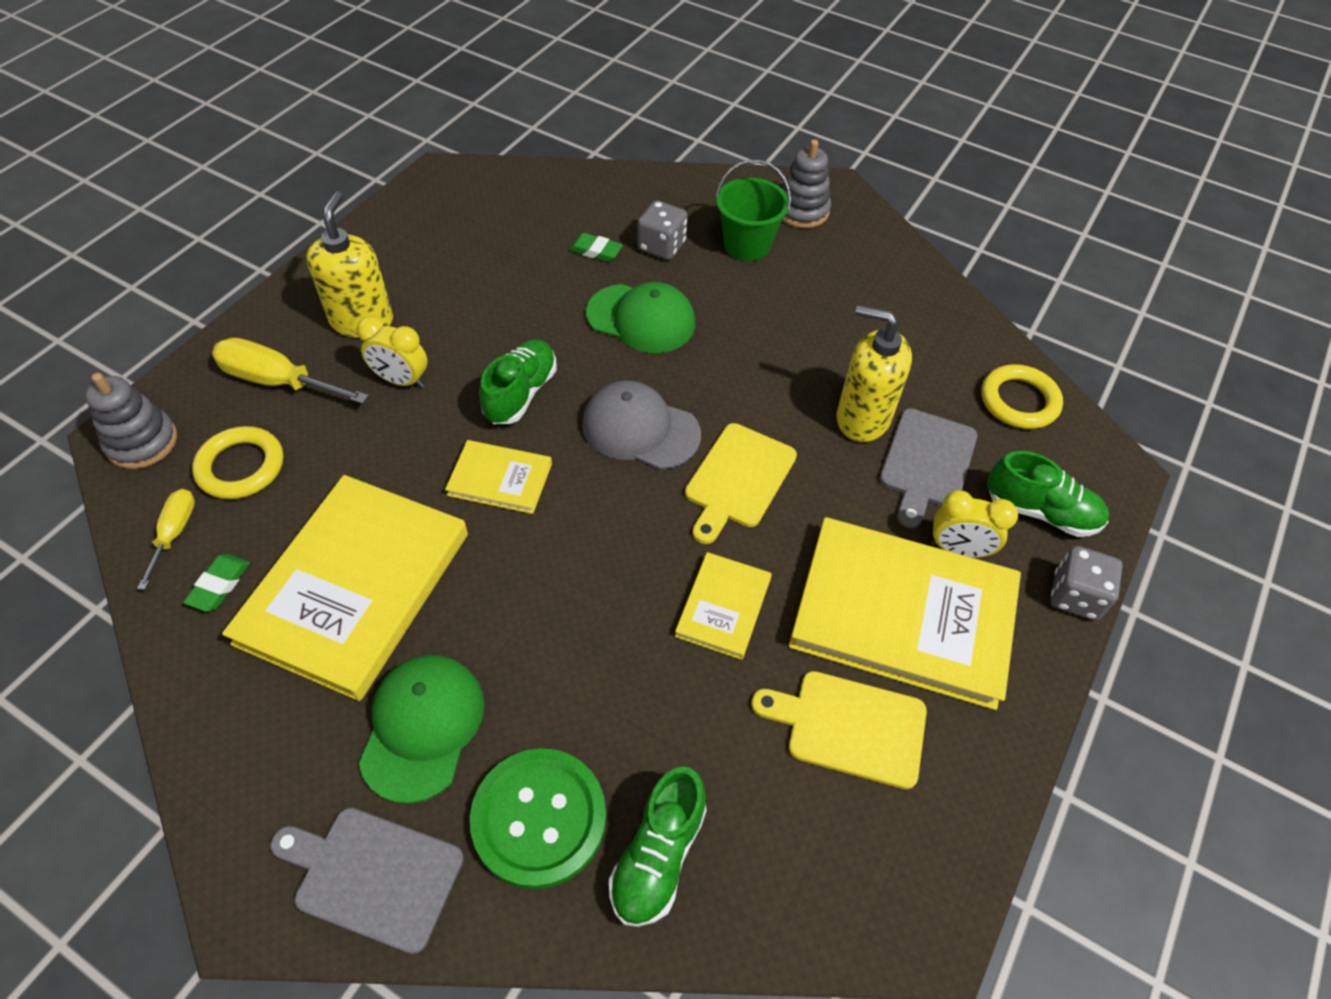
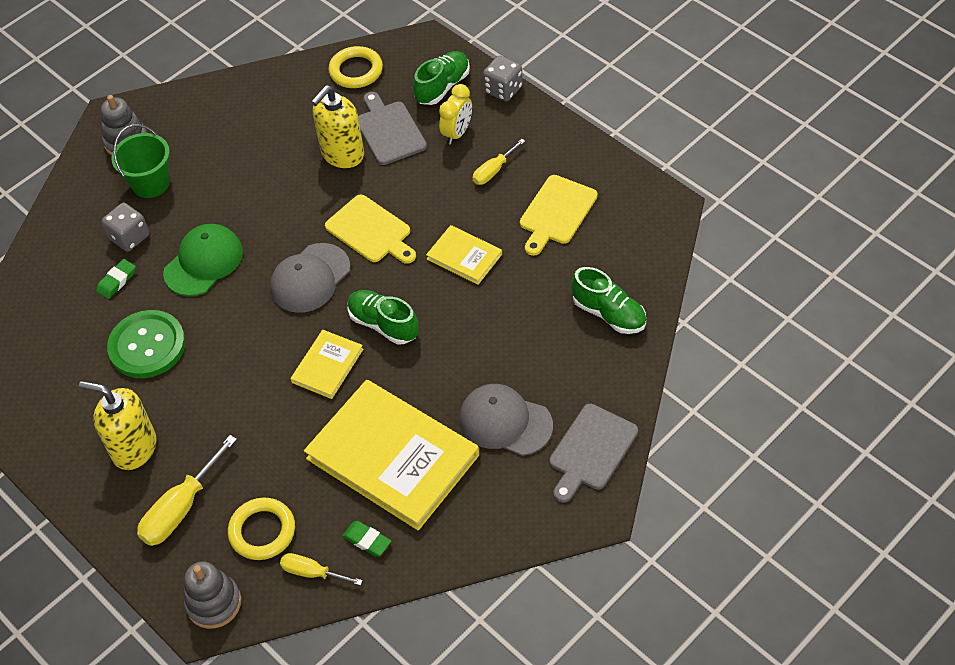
camera: 70 degrees left, 0 degrees up
yellow clock [357,316,427,388] -> none
green cap [359,655,484,804] -> grey cap [459,384,553,456]
green button [470,748,606,889] -> green button moved to [107,310,186,378]
green shoe [479,339,557,424] -> green shoe moved to [348,290,419,345]
yellow book [789,517,1021,710] -> yellow screwdriver [473,139,525,185]
grey cutting board [880,408,978,528] -> grey cutting board turned 150 degrees counterclockwise [358,92,427,165]

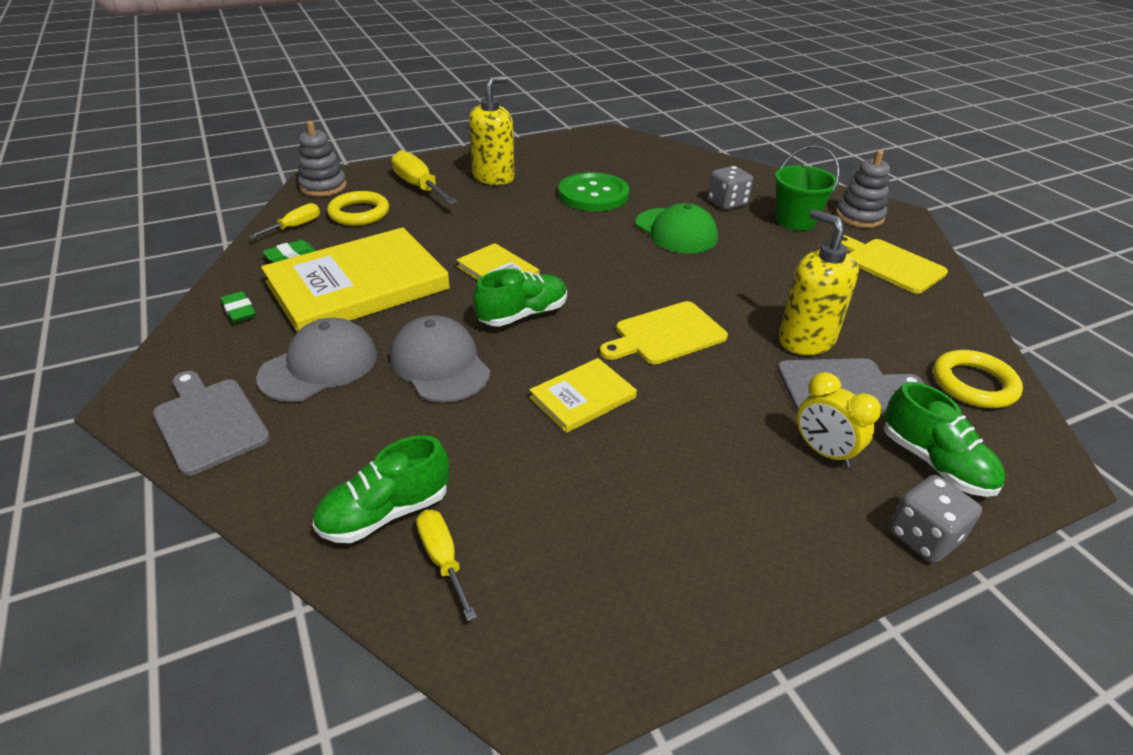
camera: 105 degrees right, 15 degrees down
green eraser [96,259,136,299] -> green eraser moved to [221,291,256,323]
grey cap [270,243,350,313] -> grey cap moved to [390,315,491,403]
yellow screwdriver [473,139,525,185] -> yellow screwdriver moved to [416,509,477,621]
yellow cutting board [520,175,598,256] -> yellow cutting board moved to [841,235,948,293]

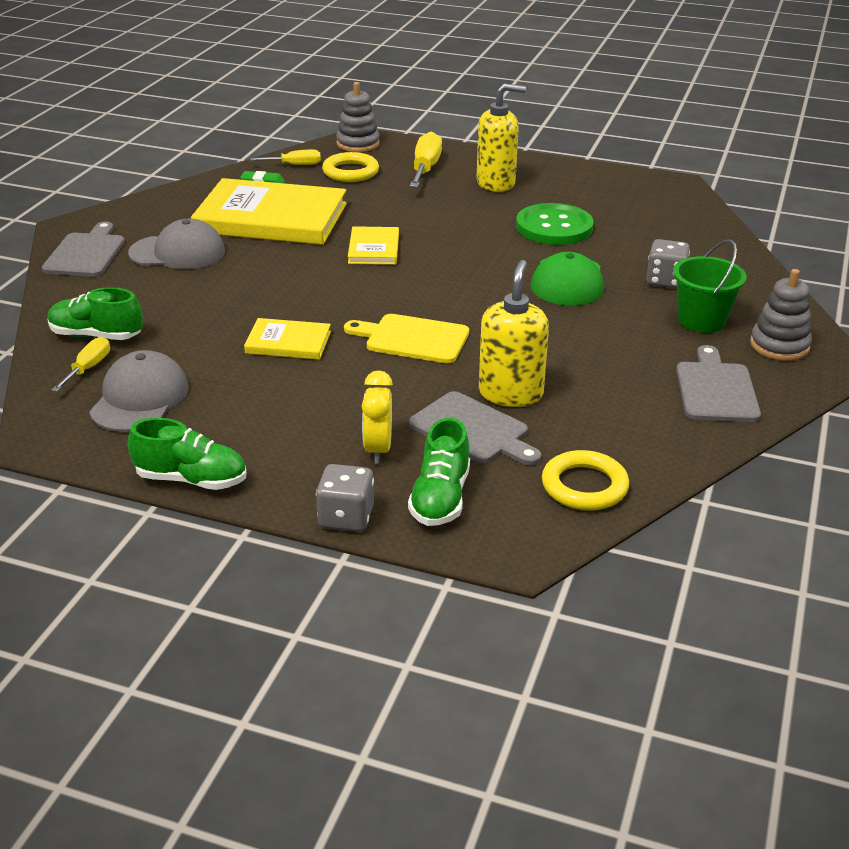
camera: 45 degrees right, 5 degrees down
green eraser [221,291,256,323] -> none
grey cap [390,315,491,403] -> grey cap moved to [89,350,189,432]
green shoe [473,269,567,326] -> green shoe moved to [128,418,246,490]
yellow cutting board [841,235,948,293] -> grey cutting board [676,345,761,422]

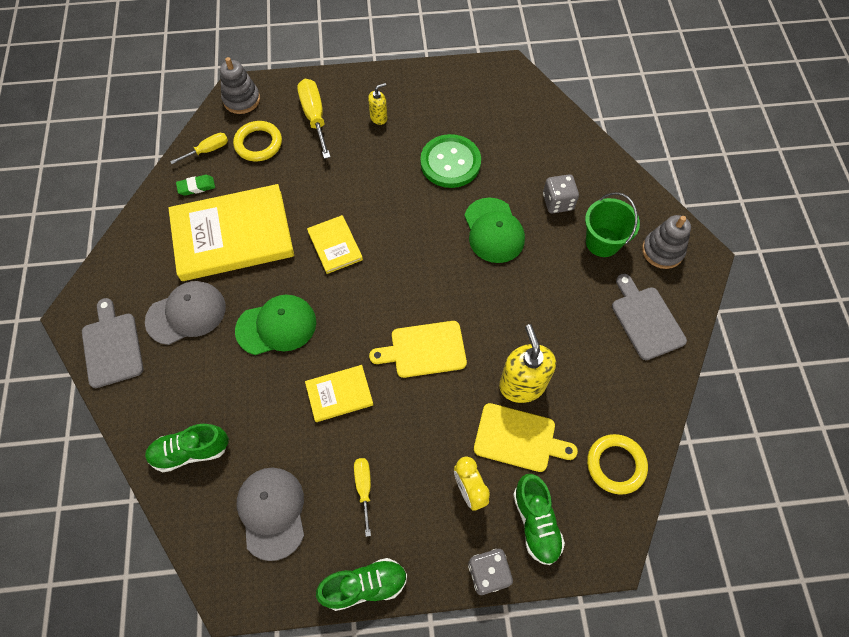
camera: 25 degrees left, 30 degrees up
yellow screwdriver [52,337,110,392] -> yellow screwdriver moved to [354,458,371,537]
grey cutting board [409,391,541,466] -> yellow cutting board [474,403,578,472]
yellow soap dispenser [477,83,526,192] -> yellow soap dispenser [368,83,388,125], size x0.52
none -> green cap [235,295,316,355]

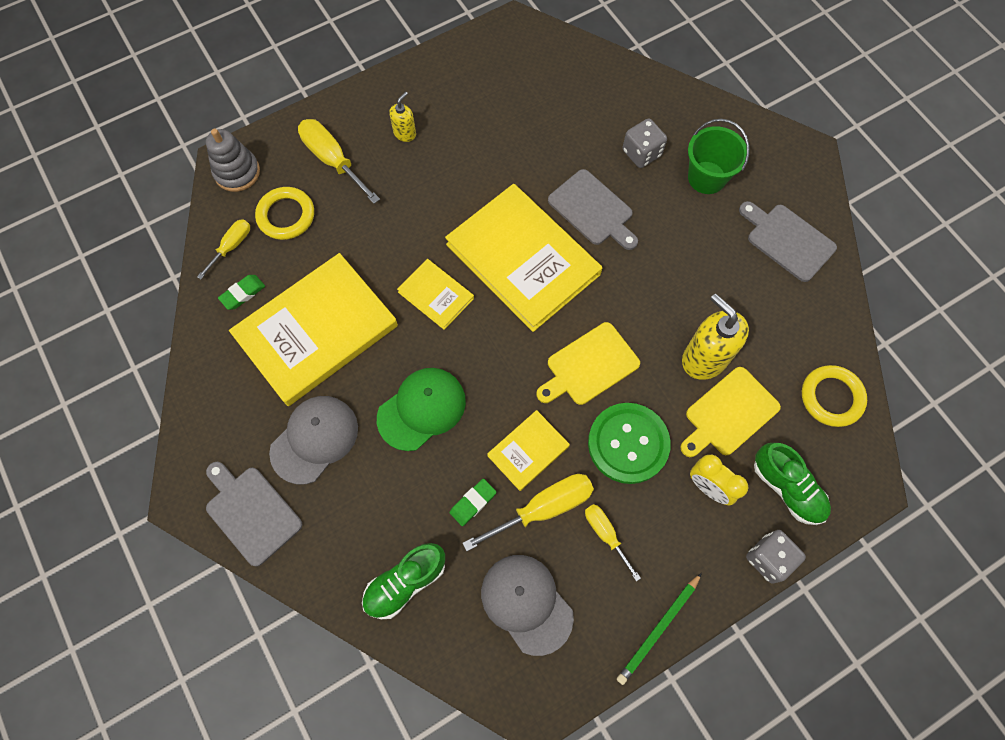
camera: 25 degrees left, 5 degrees up
green shoe [316,558,407,611] -> green pencil [617,573,702,685]
green button [420,134,481,188] -> green button moved to [588,403,671,484]
green cap [464,197,525,263] -> grey cutting board [548,169,638,250]
yellow cutting board [474,403,578,472] -> yellow cutting board turned 150 degrees clockwise [680,367,781,457]
grey stacking toy [642,215,691,269] -> none
none -> yellow book [445,184,602,332]
none -> green eraser [450,479,496,526]
none -> yellow screwdriver [463,474,594,551]

